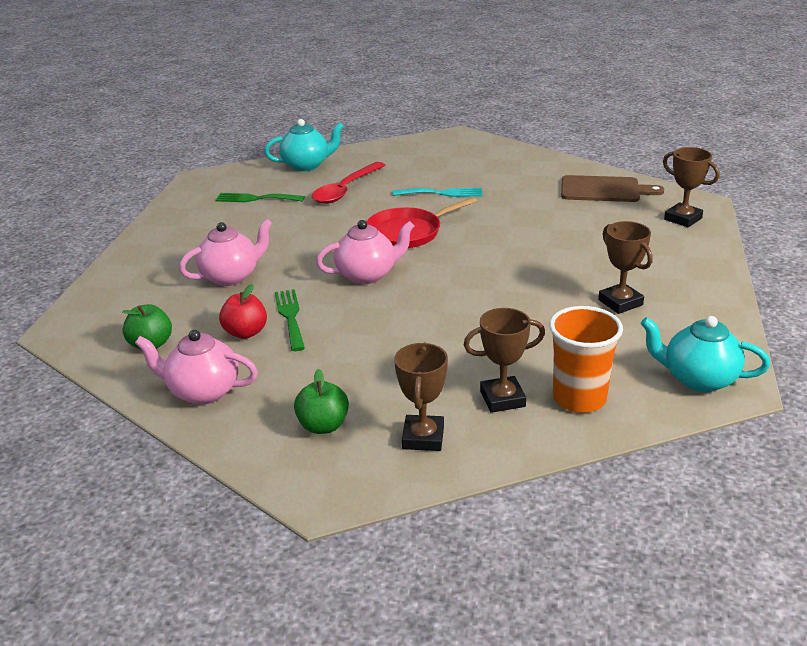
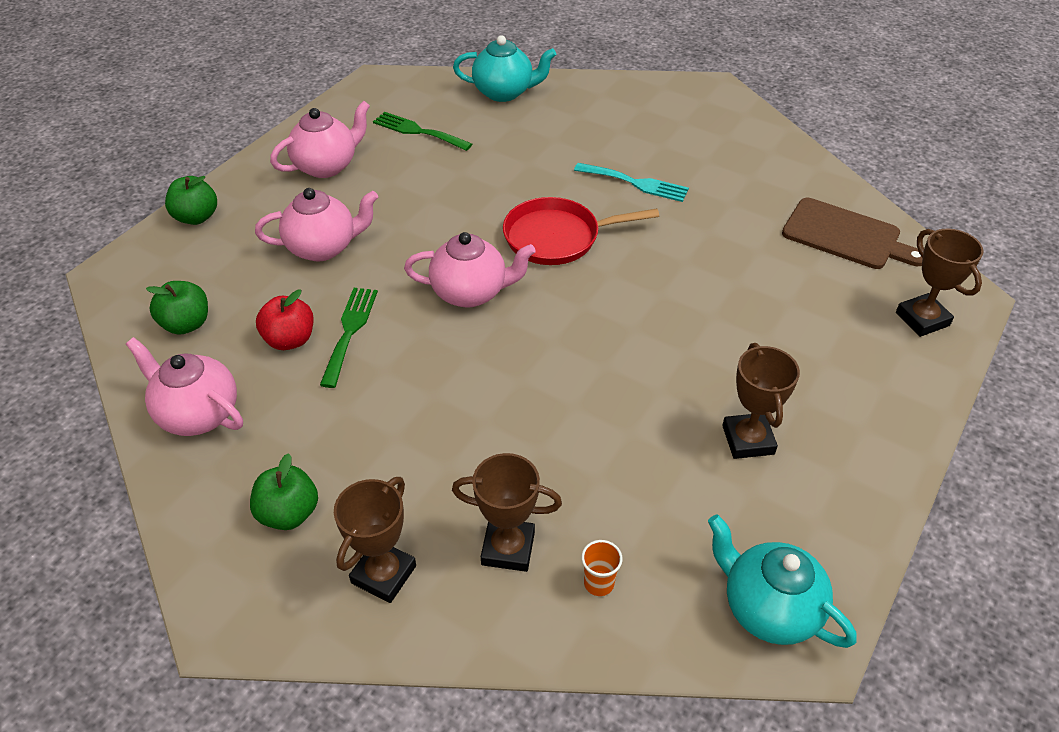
camera: 20 degrees right, 15 degrees up
red spoon [312,162,385,204] -> none
orange cup [549,306,623,413] -> orange cup [581,540,623,596], size x0.44
none -> green apple [165,176,217,225]
none -> pink teapot [270,101,370,178]

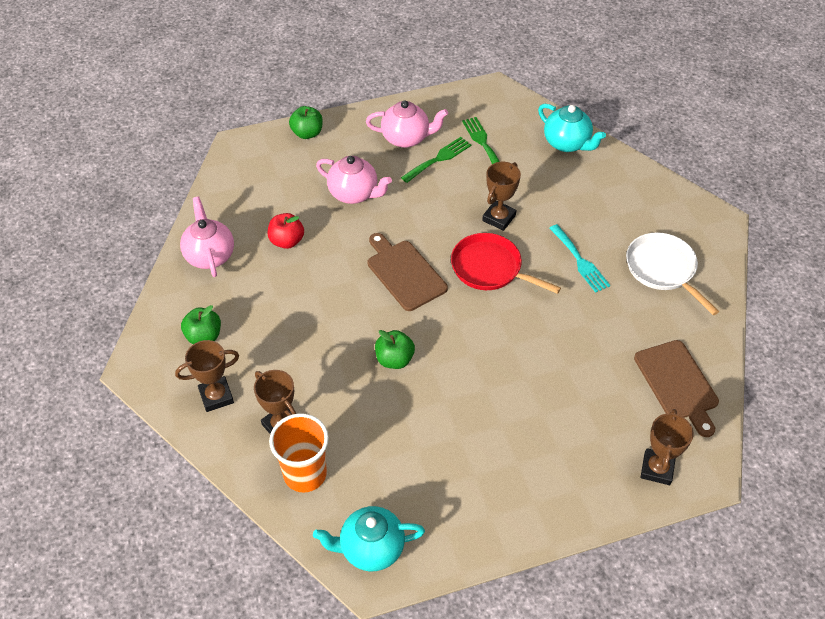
camera: 40 degrees right, 5 degrees up
green apple [146,281,208,335] -> green apple moved to [375,330,415,369]
green fork [320,288,378,388] -> green fork moved to [401,137,471,183]
pink teapot [404,232,536,308] -> brown cutting board [367,233,448,311]
orange cup [581,540,623,596] -> orange cup [269,413,329,493], size x2.27
turquoise teapot [708,514,857,648] -> turquoise teapot turned 90 degrees counterclockwise [313,506,425,571]
brown trophy [722,343,800,459] -> brown trophy moved to [482,162,521,231]
none -> white pan [626,232,719,315]

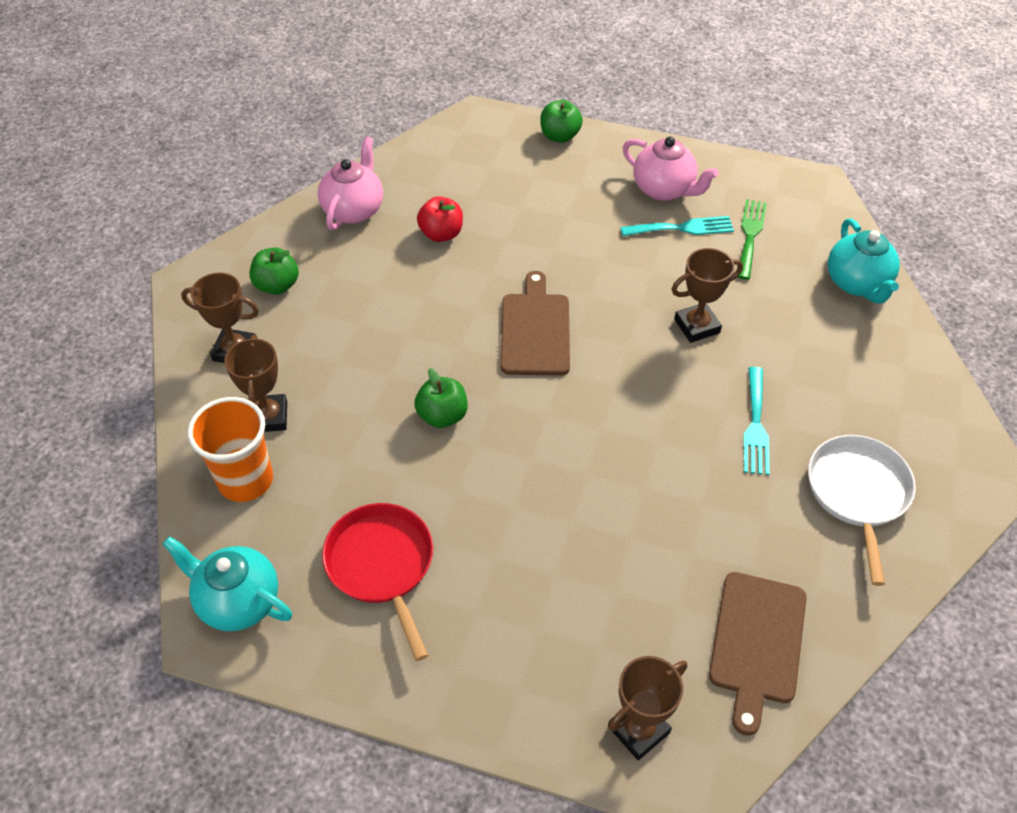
camera: 35 degrees right, 0 degrees up
pink teapot [316,156,392,204] -> none
green fork [401,137,471,183] -> turquoise fork [621,216,734,236]
red pan [451,233,561,294] -> red pan moved to [322,503,433,661]

